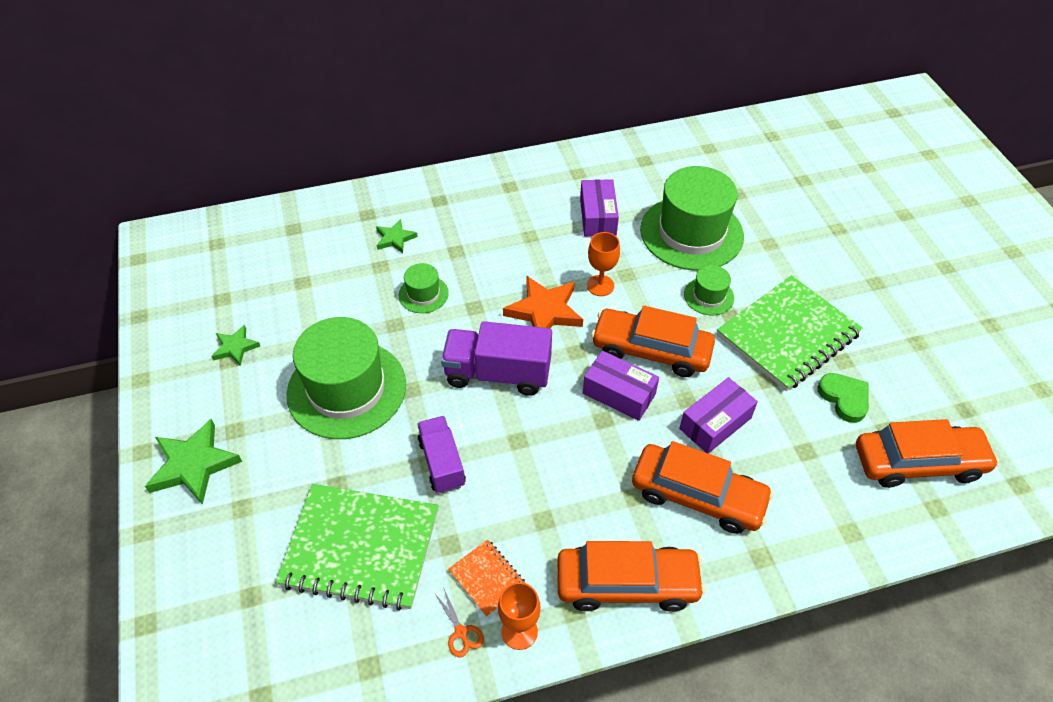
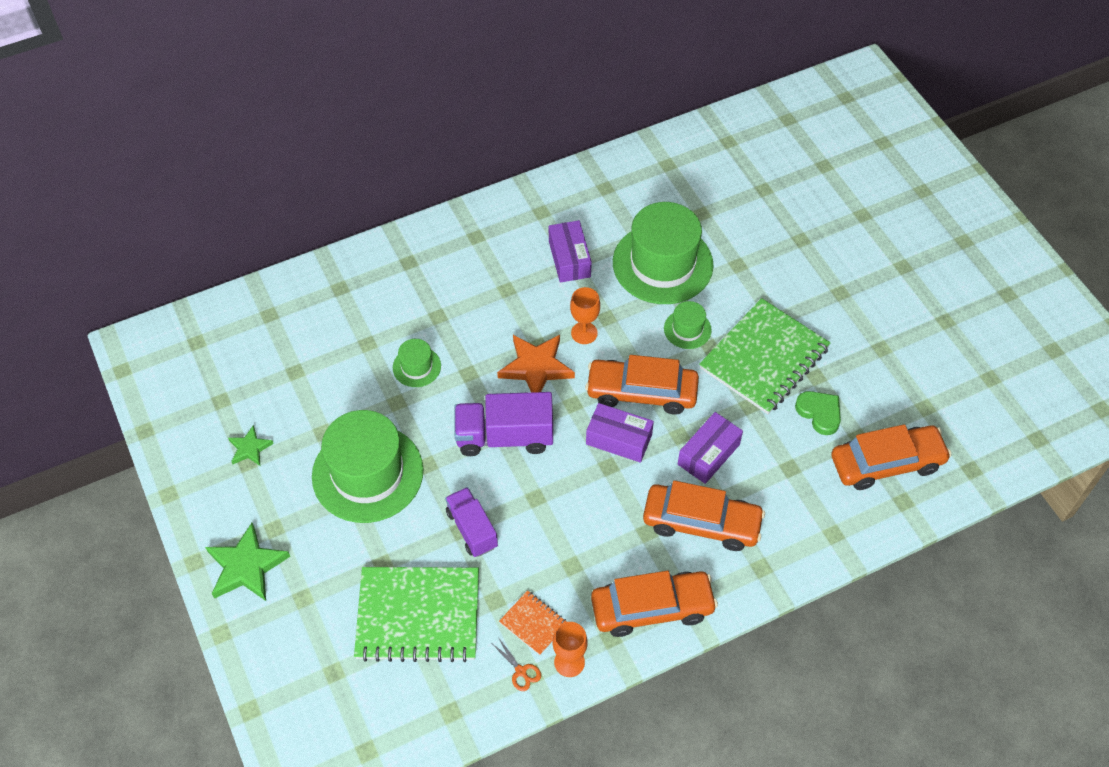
camera: 10 degrees left, 5 degrees up
green star [376,219,418,253] -> none

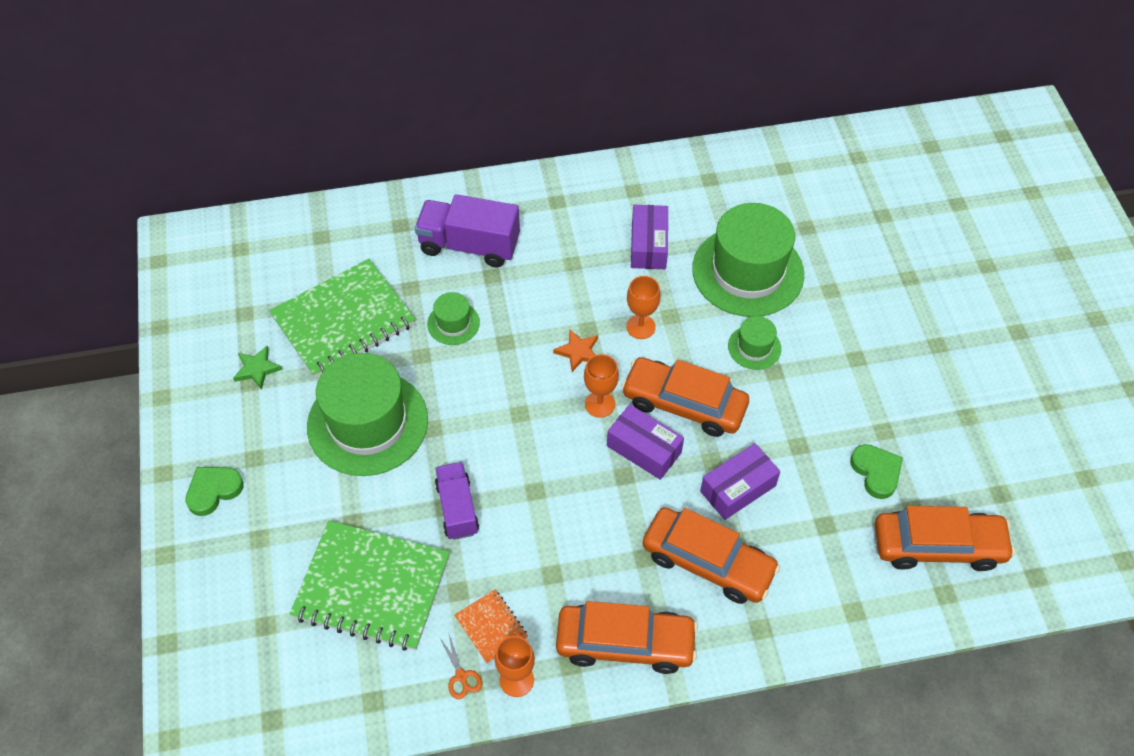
camera: 15 degrees right, 0 degrees up
green star [205,523,290,601] -> green heart [185,467,244,516]
purple truck [454,392,553,456] -> purple truck moved to [415,194,520,267]
orange star [497,335,575,392] -> orange star [553,329,598,372], size x0.57
green notebook [699,298,831,414] -> green notebook moved to [269,259,416,378]
none -> orange goblet [584,354,619,418]

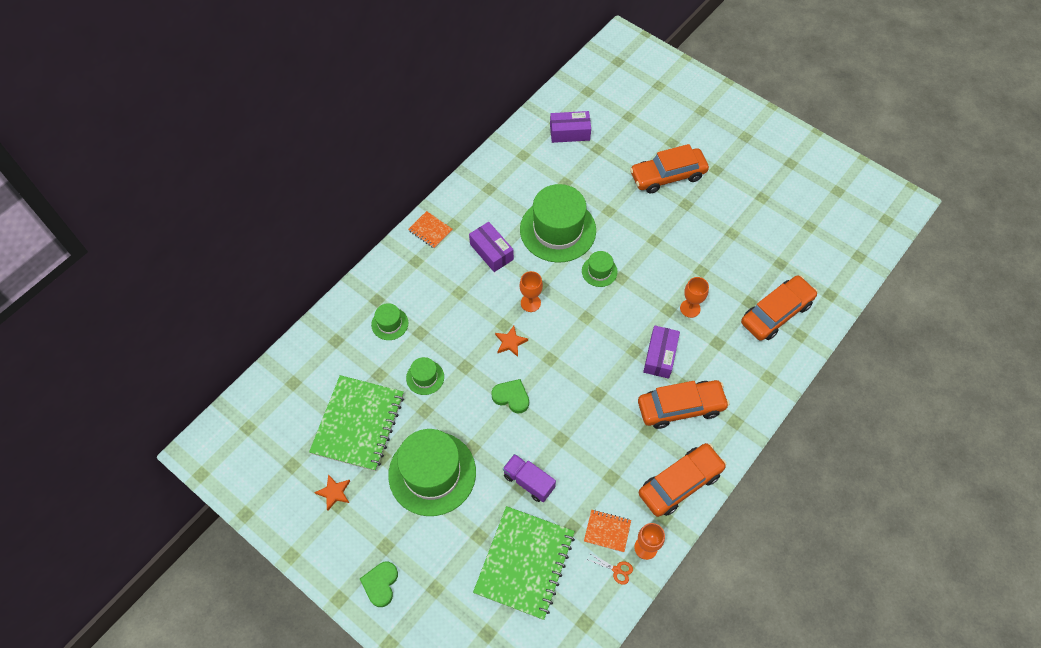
camera: 40 degrees left, 5 degrees up
green star [233,346,283,390] -> orange star [314,474,350,511]
green notebook [290,521,450,651] -> green notebook turned 45 degrees counterclockwise [473,506,575,620]
purple truck [415,194,520,267] -> green hat [371,303,408,340]
orange goblet [584,354,619,418] -> orange goblet moved to [680,277,709,318]
purple box [607,404,684,480] -> purple box moved to [550,111,591,143]
orange car [621,357,749,437] -> orange car moved to [630,144,709,194]
green heart [850,444,903,499] -> green heart moved to [491,379,529,414]
none -> orange notebook [408,211,453,249]

